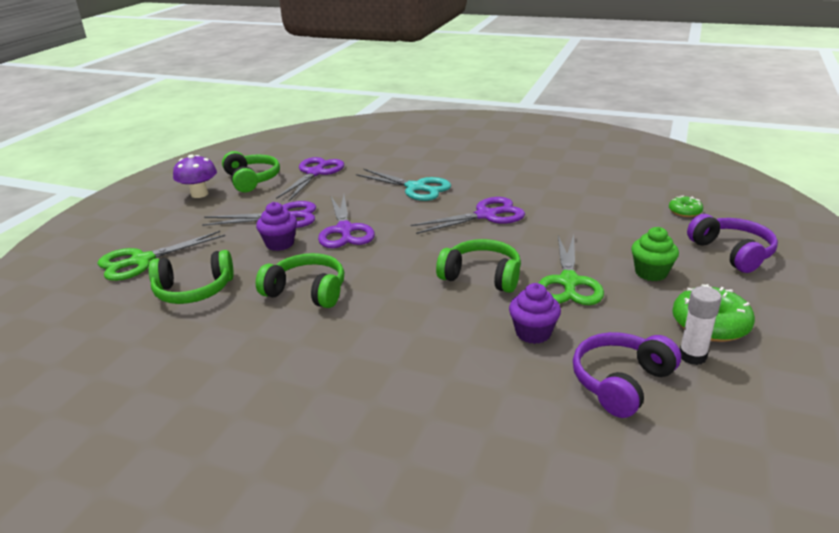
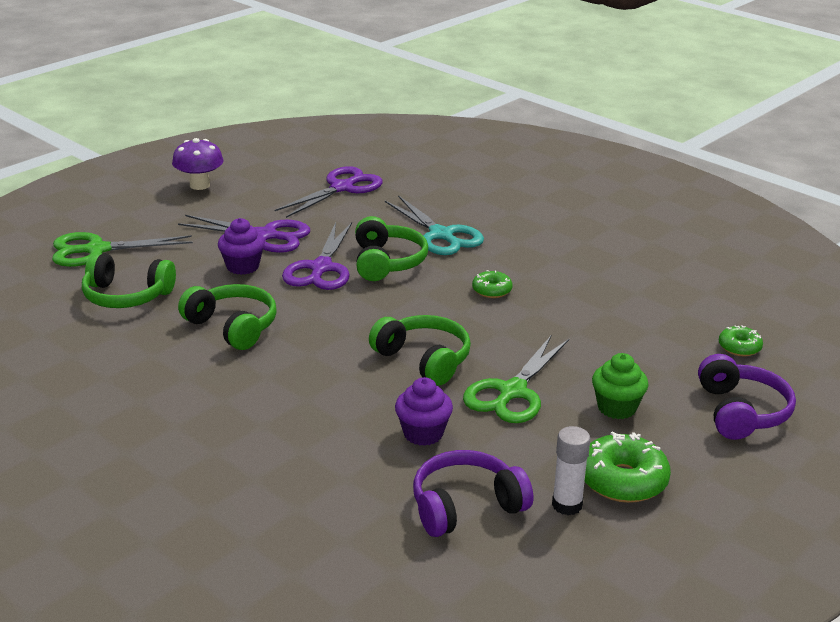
camera: 20 degrees right, 0 degrees up
green headphones [222,151,280,193] -> green headphones moved to [355,216,428,281]
purple scissors [411,197,525,234] -> green donut [472,270,513,298]

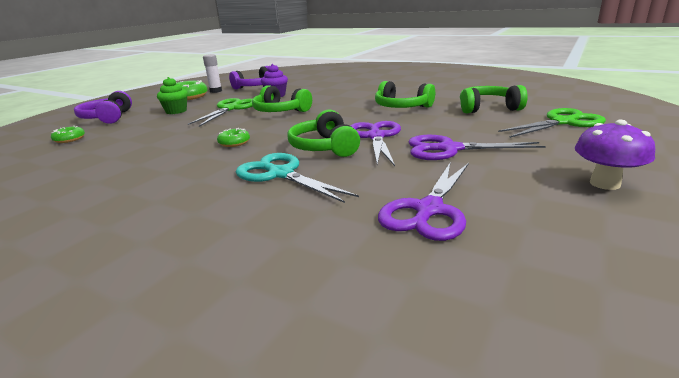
camera: 170 degrees right, 5 degrees down
purple cupcake [218,218,265,275] -> none

